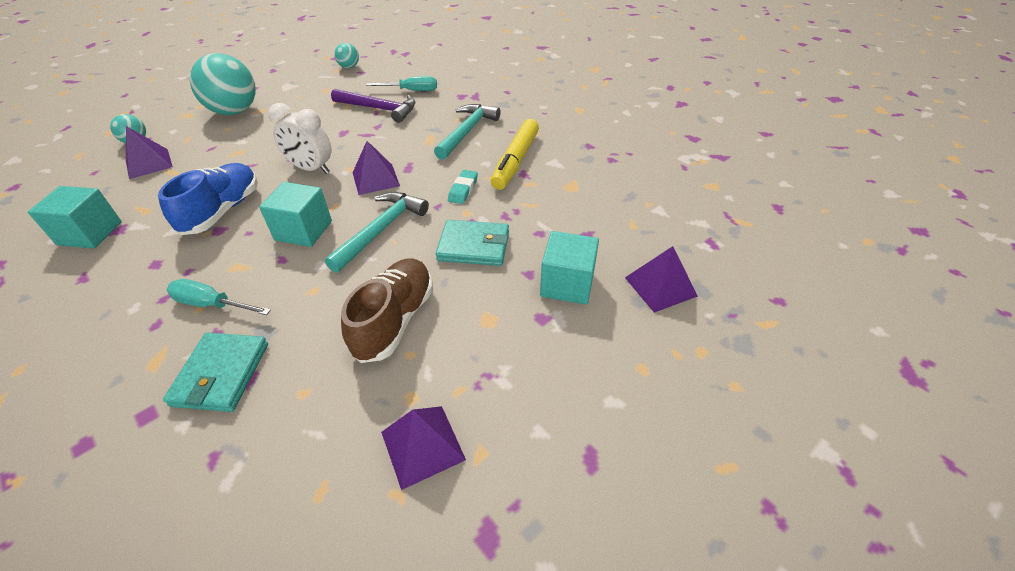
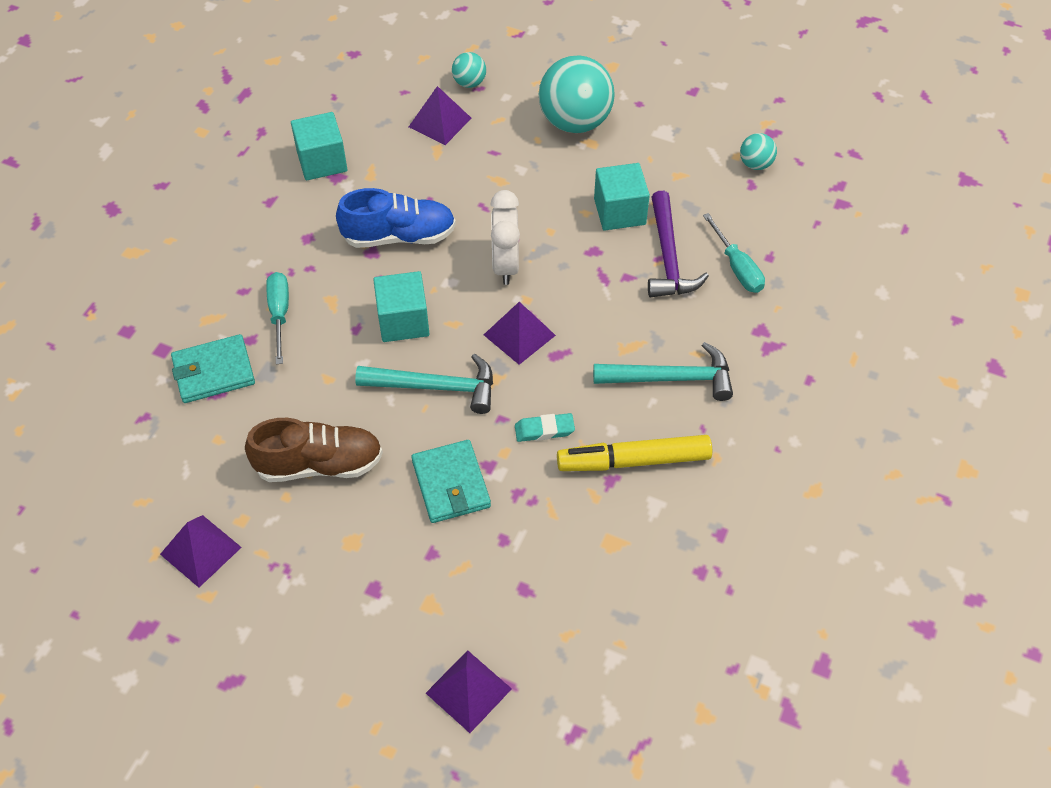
camera: 65 degrees right, 10 degrees up
turquoise cube [540,231,599,305] -> turquoise cube moved to [594,163,650,231]

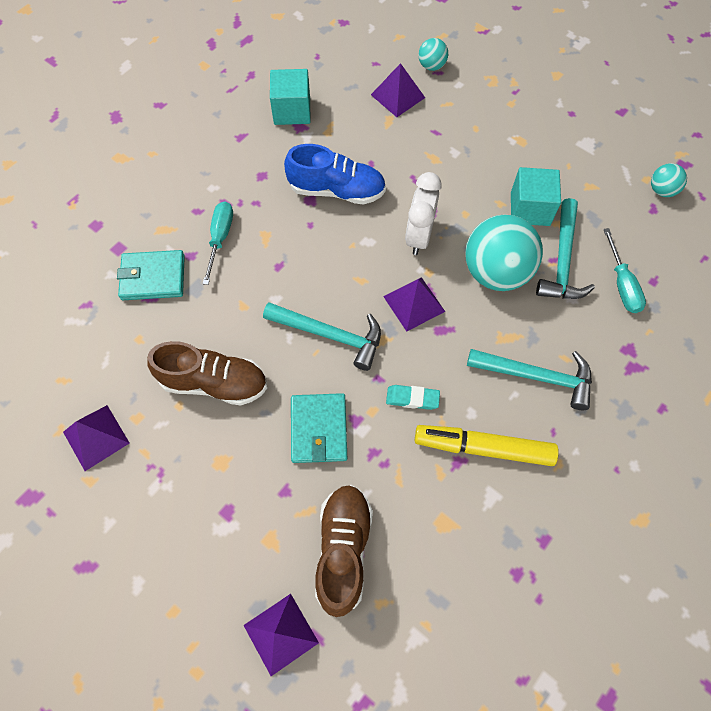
camera: 15 degrees right, 10 degrees up
turquoise cube [373,271,429,342] -> none
turquoise ball [539,55,615,133] -> turquoise ball moved to [465,215,543,291]
purple hammer [648,191,709,297] -> turquoise hammer [536,198,595,299]
none -> brown shoe [315,485,373,617]

